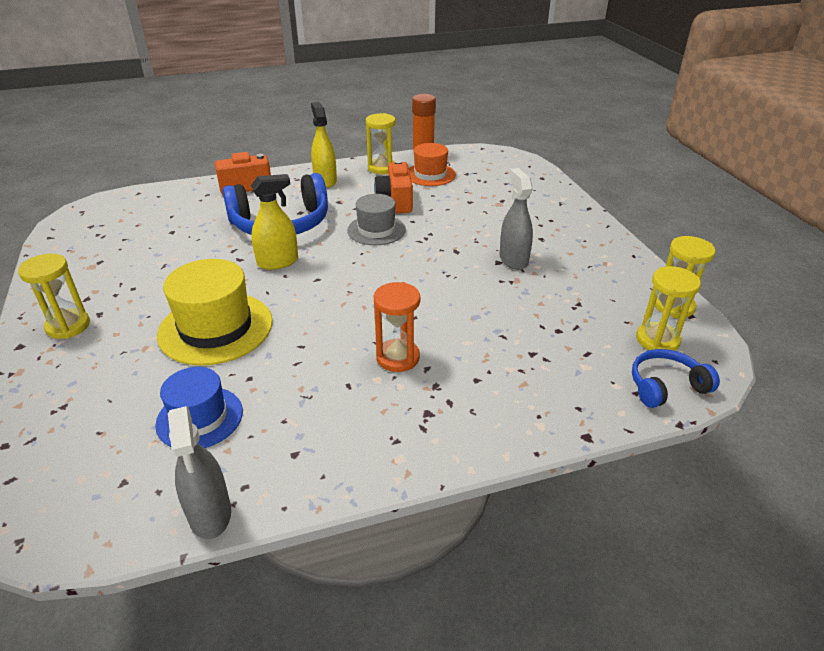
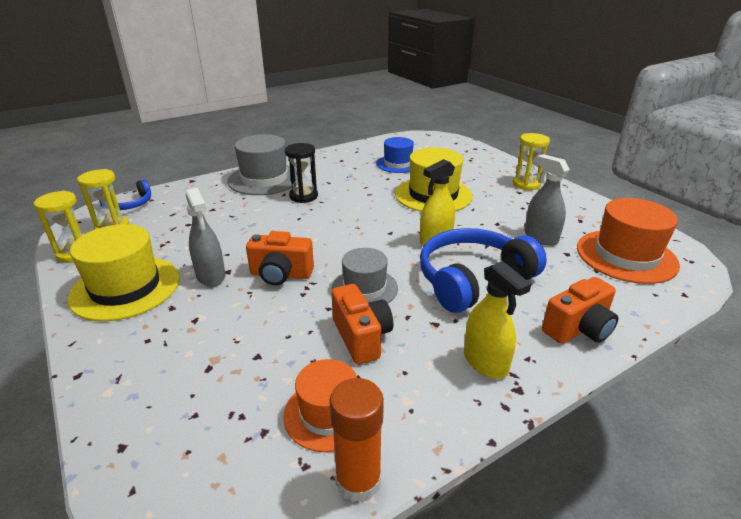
camera: 165 degrees right, 5 degrees down
grey spray bottle [168,406,231,539] -> grey spray bottle moved to [524,154,570,246]
yellow hourglass [366,113,396,174] -> none
orange hourglass [374,282,420,372] -> black hourglass [285,143,318,203]
none -> yellow hat [67,224,180,321]
none -> grey hat [227,134,298,195]
none -> orange camera [246,231,314,285]
none -> orange hat [577,198,680,284]

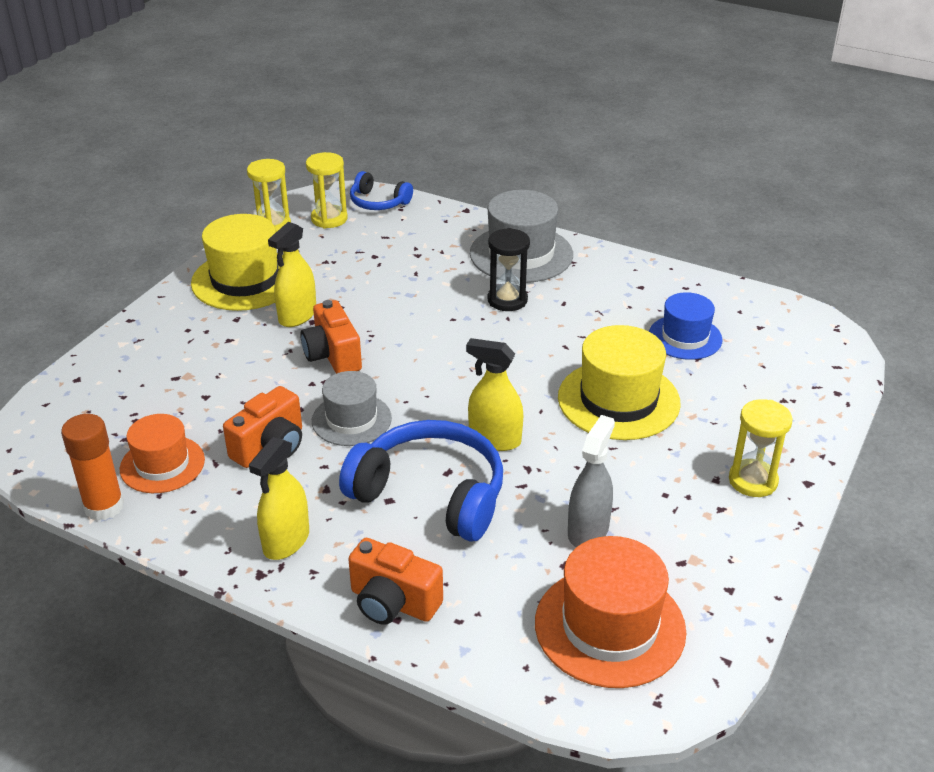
camera: 60 degrees right, 5 degrees up
grey spray bottle [186,188,226,287] -> yellow spray bottle [268,222,316,327]

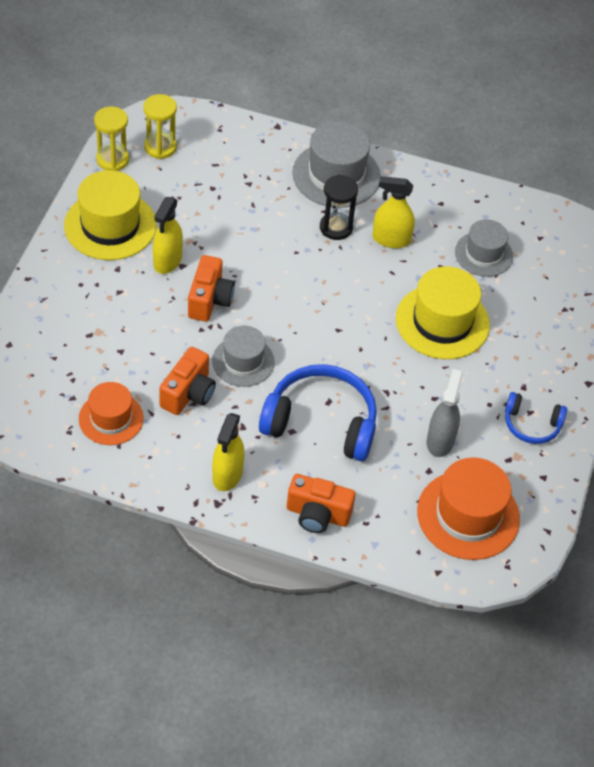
camera: 15 degrees left, 15 degrees up
orange glue stick [61,414,124,521] -> none
orange camera [300,300,362,374] -> orange camera turned 135 degrees counterclockwise [188,255,235,322]
blue headphones [350,171,413,210] -> blue headphones moved to [505,392,567,444]
yellow spray bottle [466,338,523,451] -> yellow spray bottle moved to [373,176,415,248]
blue hat [649,292,722,360] -> grey hat [455,219,513,277]
yellow hourglass [729,399,793,497] -> none

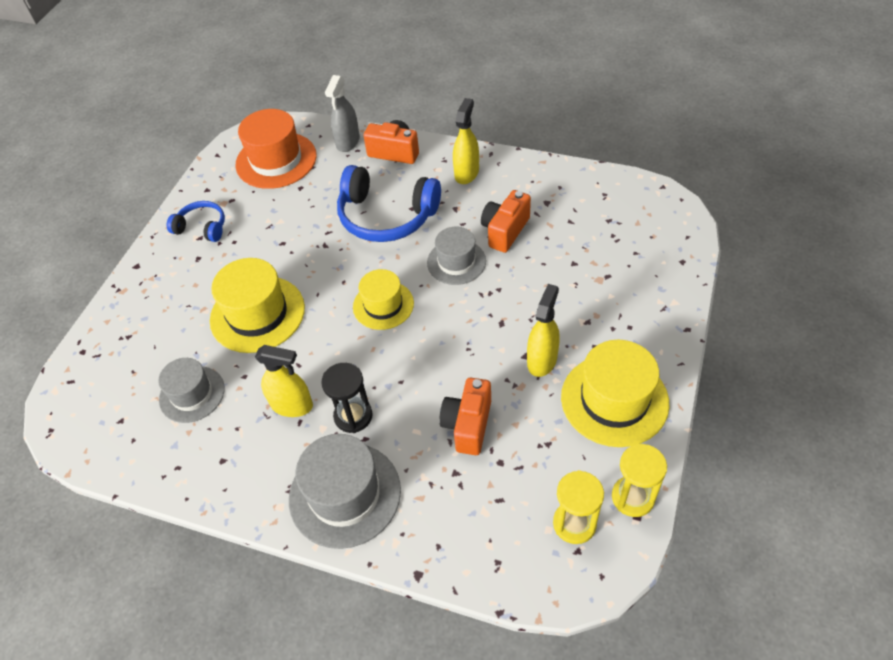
camera: 170 degrees left, 0 degrees up
orange hat [79,382,144,445] -> none
orange camera [188,255,235,322] -> orange camera moved to [439,378,491,455]
grey spray bottle [427,369,463,457] -> grey spray bottle moved to [325,75,360,152]
none -> yellow hat [353,269,414,330]

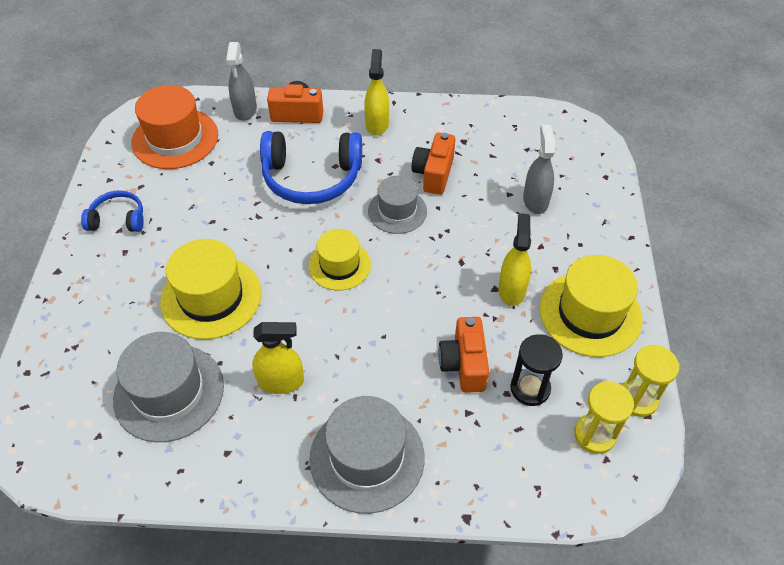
camera: 20 degrees left, 0 degrees up
grey hat [158,358,225,423] -> grey hat [113,332,224,442], size x1.56
black hourglass [321,363,372,433] -> black hourglass moved to [510,334,563,406]
none -> grey spray bottle [523,125,555,214]

